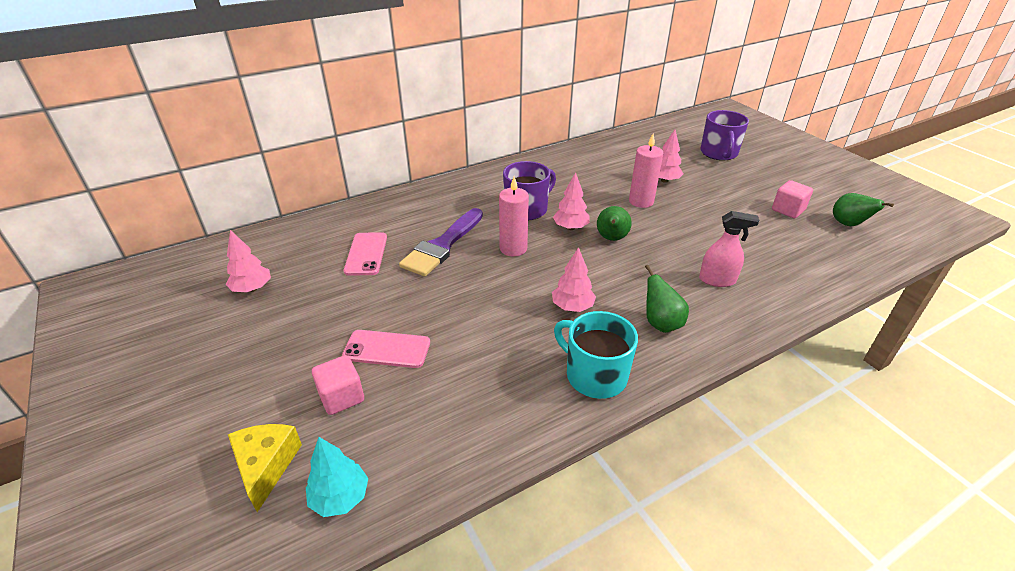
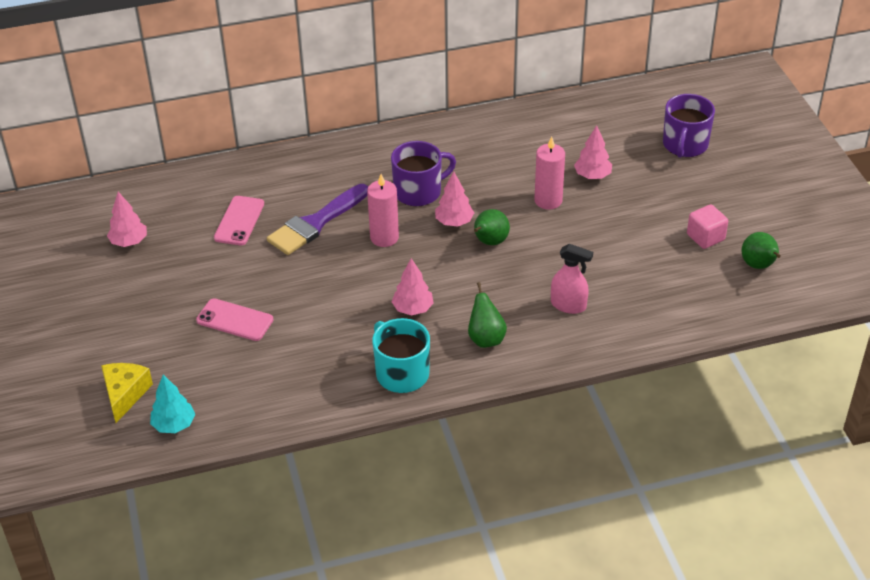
camera: 15 degrees right, 5 degrees up
pink cube [312,355,364,415] -> none

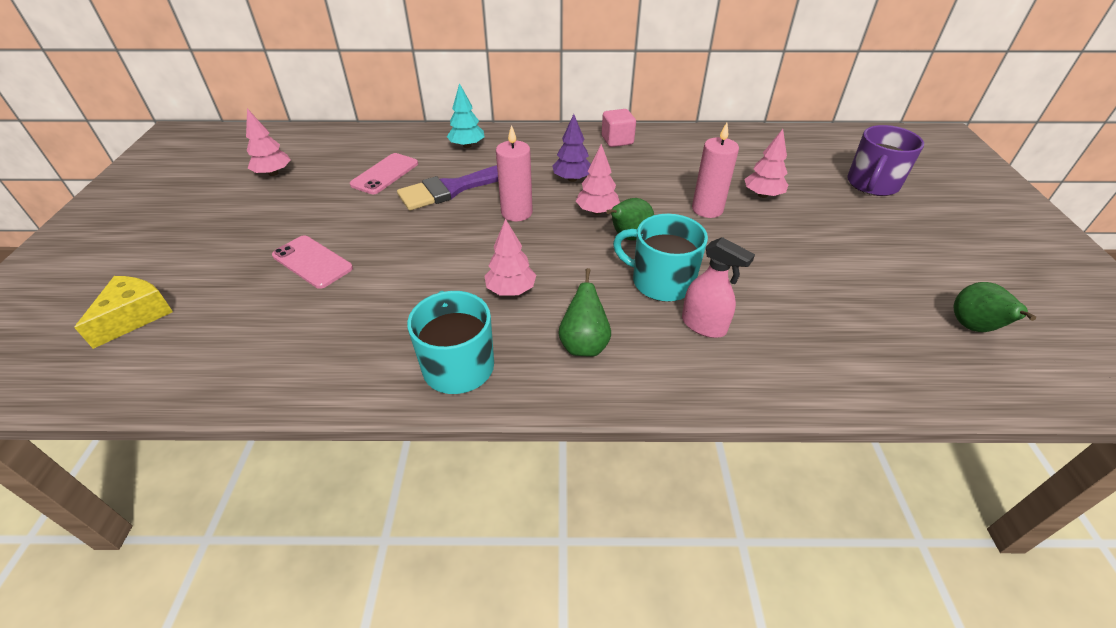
camera: 15 degrees right, 0 degrees up
turquoise tree [150,375,195,433] -> turquoise tree moved to [447,83,484,148]
purple mug [391,141,456,206] -> purple tree [552,114,591,182]
pink cube [687,204,728,249] -> pink cube moved to [602,109,636,147]
none -> turquoise mug [613,214,708,302]

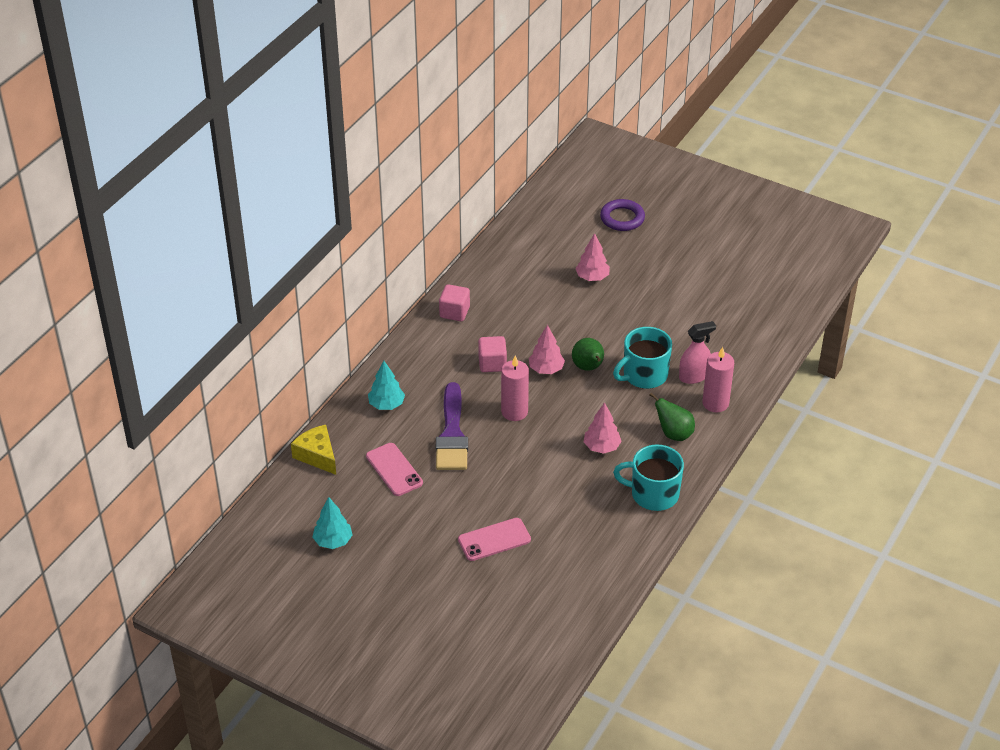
camera: 60 degrees left, 0 degrees up
yellow cheese [74,276,173,349] -> yellow cheese moved to [291,425,336,475]
pink tree [246,109,291,176] -> turquoise tree [312,497,352,549]
purple tree [552,114,591,182] -> pink cube [478,336,507,372]
pink candle [692,123,739,218] -> pink candle moved to [702,347,734,412]
purple mug [847,125,924,196] -> purple ring [600,199,645,231]
green pear [954,282,1036,332] -> none

